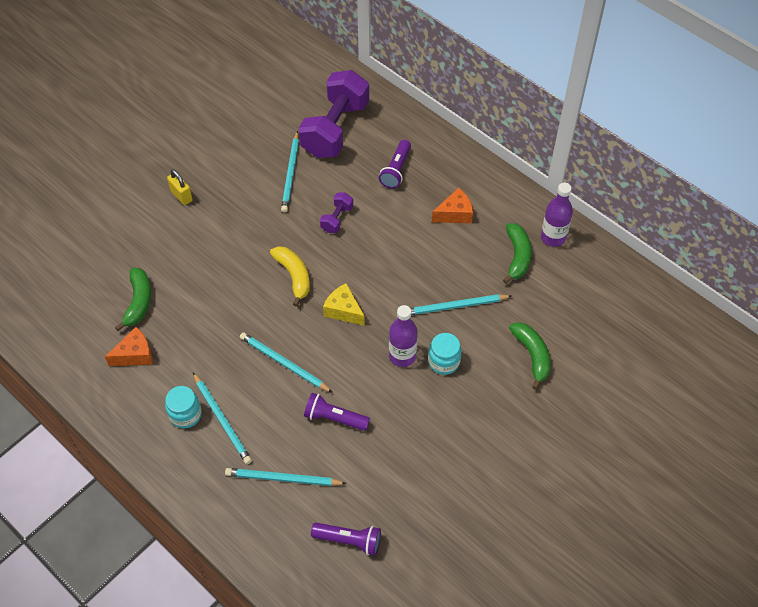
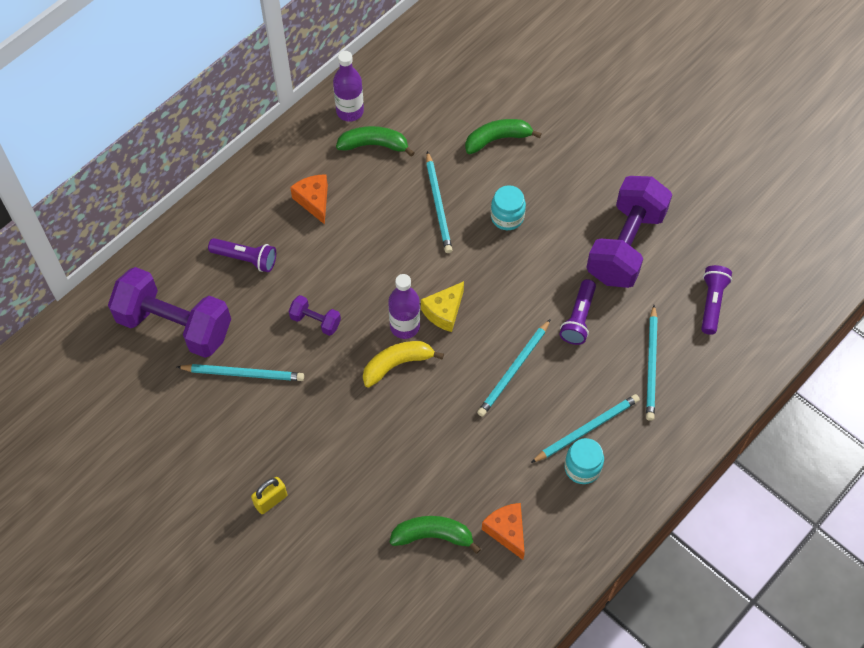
camera: 90 degrees left, 5 degrees up
purple bottle [389,305,418,367] -> purple bottle moved to [388,274,420,339]
none -> purple dumbbell [586,176,672,288]

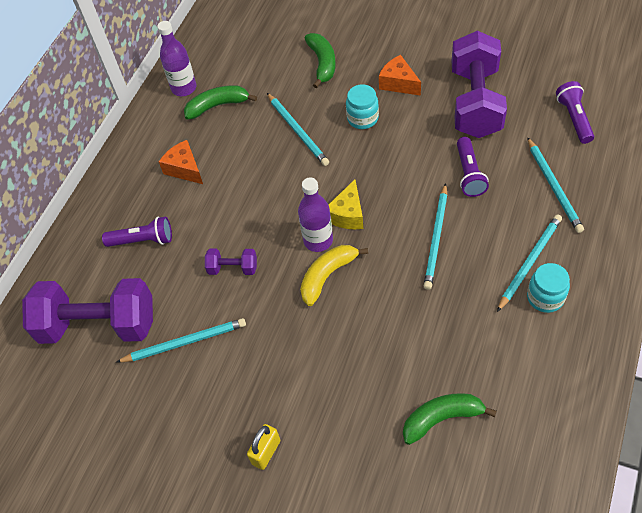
camera: 15 degrees left, 5 degrees down
green banana [465,119,542,154] -> green banana turned 120 degrees clockwise [305,33,336,88]
orange cheese [482,503,525,560] -> orange cheese moved to [379,55,421,96]

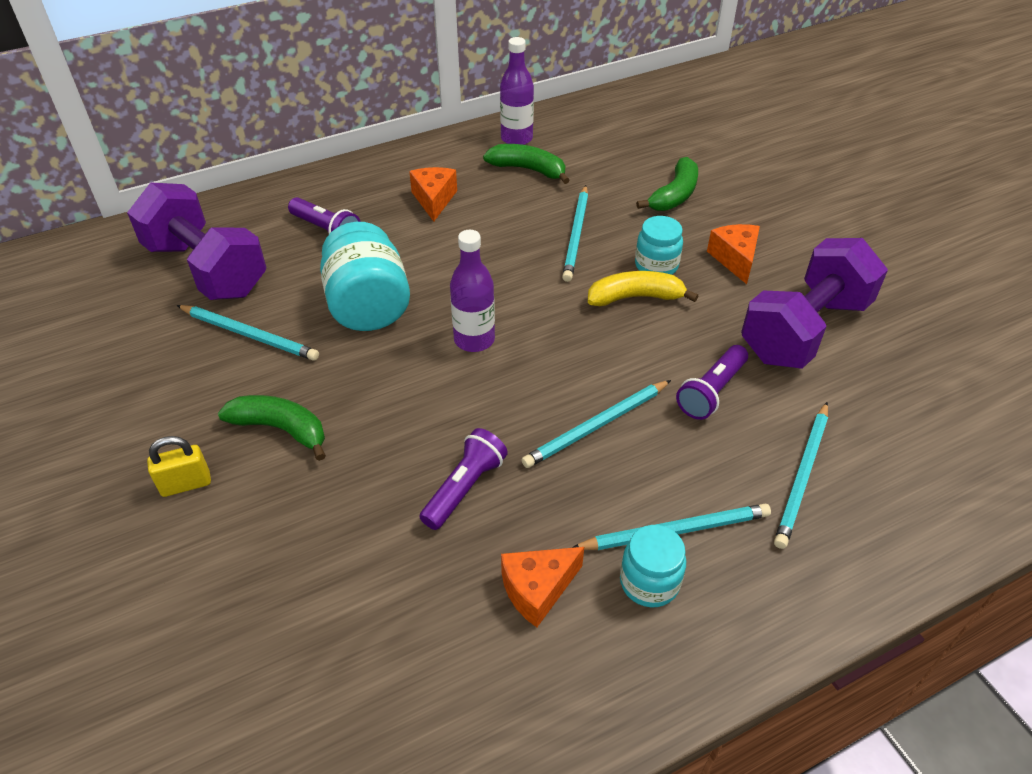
camera: 35 degrees right, 10 degrees down
purple dumbbell [205,249,257,275] -> turquoise jar [320,222,410,331]
yellow banana [300,245,368,306] -> yellow banana moved to [588,271,698,306]
yellow cheese [328,179,363,229] -> none
green banana [403,393,496,445] -> green banana moved to [218,395,326,461]
purple flashlight [556,81,594,144] -> purple flashlight moved to [419,428,508,530]
none -> orange cheese [501,547,584,627]

